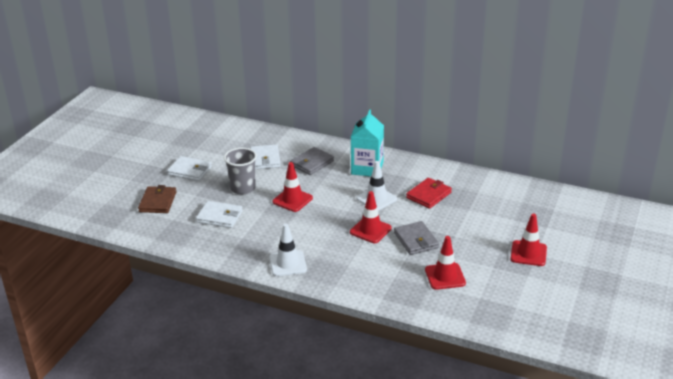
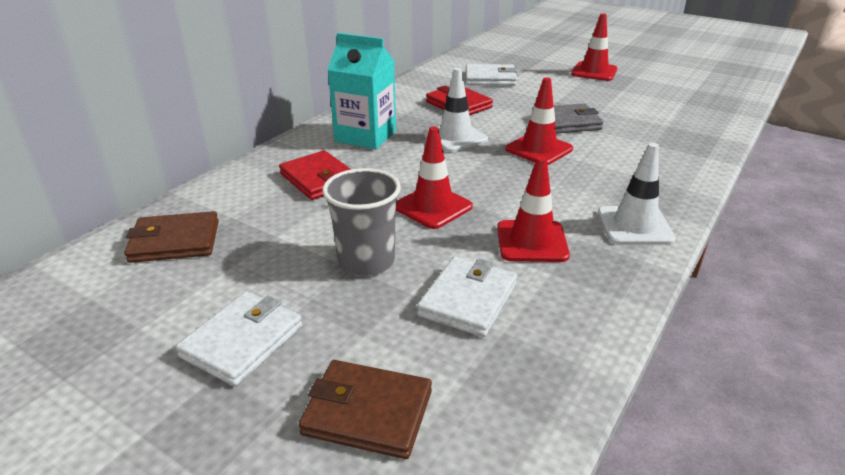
camera: 80 degrees left, 0 degrees up
white wallet [250,144,281,169] -> white wallet moved to [466,64,517,86]
grey wallet [290,147,334,175] -> red wallet [279,150,351,200]
red traffic cone [425,236,466,290] -> red traffic cone moved to [497,156,570,262]
none -> brown wallet [124,211,219,263]

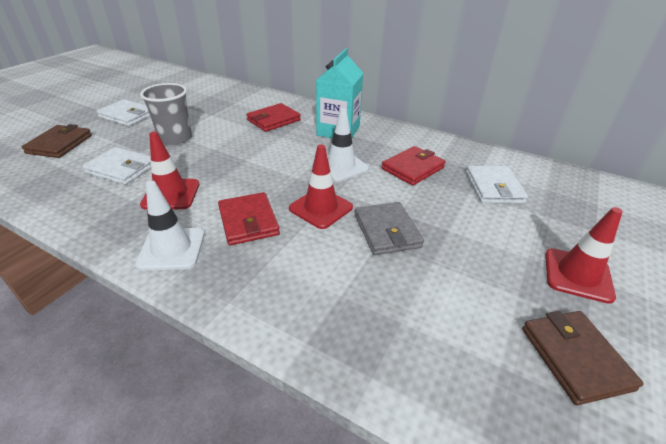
camera: 85 degrees right, 5 degrees up
brown wallet [124,211,219,263] -> brown wallet moved to [522,311,644,405]
red traffic cone [396,126,473,229] -> none
none -> red wallet [218,192,280,246]

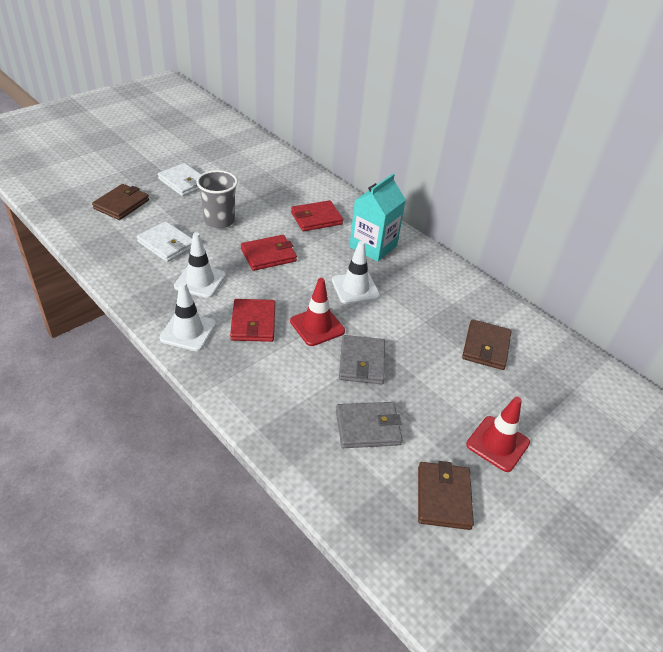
camera: 15 degrees right, 5 degrees up
red traffic cone [140,132,199,210] -> white traffic cone [174,232,226,298]
red wallet [381,146,446,186] -> red wallet moved to [241,235,297,271]
white wallet [466,166,528,203] -> brown wallet [462,319,512,370]
none -> grey wallet [336,402,403,448]

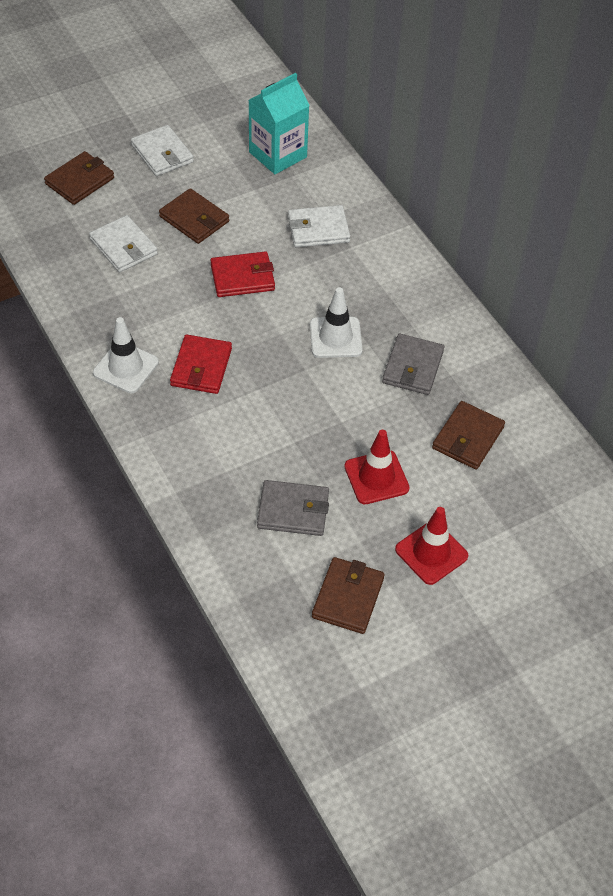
camera: 15 degrees right, 10 degrees up
white traffic cone [174,232,226,298] -> none
grey cup [196,170,238,228] -> brown wallet [159,188,229,244]
red traffic cone [290,278,345,346] -> red traffic cone moved to [344,430,410,504]
red wallet [291,200,343,231] -> white wallet [288,205,350,247]
grey wallet [339,335,385,384] -> grey wallet moved to [382,334,444,395]
turquoise carton [349,174,406,262] -> turquoise carton moved to [249,73,310,174]

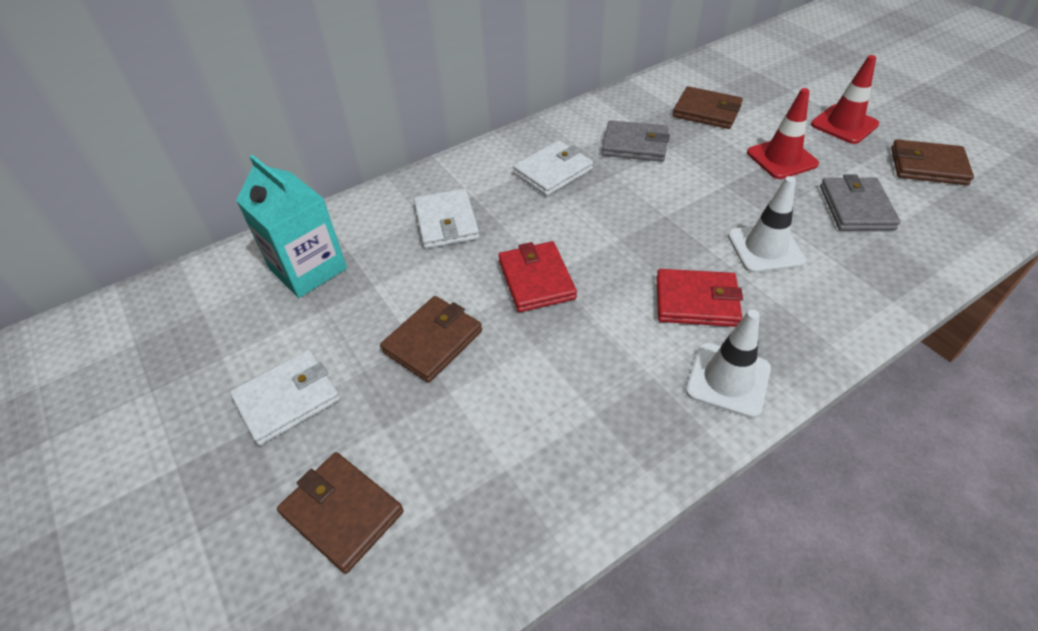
camera: 90 degrees left, 5 degrees down
white wallet [89,215,158,272] -> white wallet moved to [513,140,593,196]
white traffic cone [310,287,363,358] -> white traffic cone moved to [728,176,806,273]

